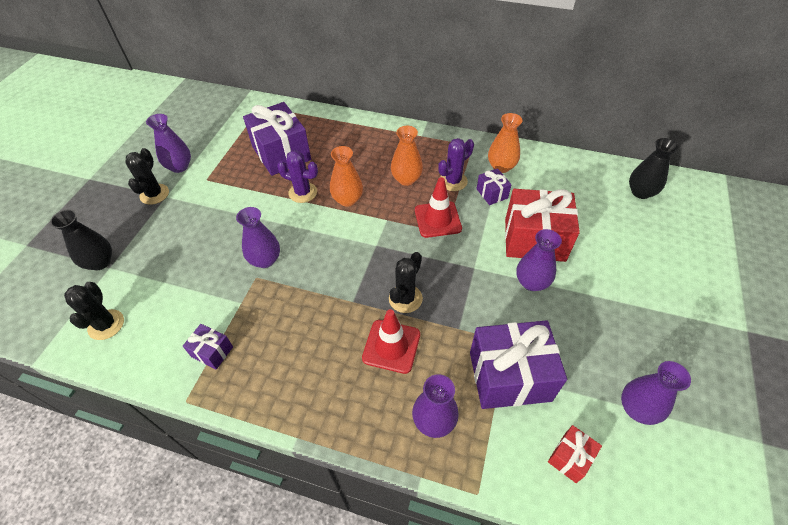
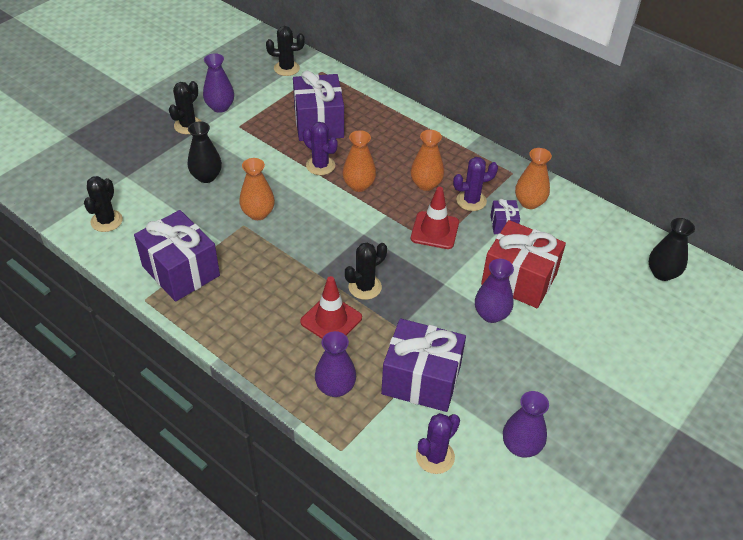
camera: 20 degrees right, 5 degrees down
black vase [50,210,112,270] -> black vase moved to [188,121,222,183]
purple gift [183,324,233,369] -> purple gift [134,210,220,302], size x2.12
purple vase [236,207,280,268] -> orange vase [239,158,275,220]
red gift [548,425,602,483] -> purple cactus [416,413,460,474]
none -> black cactus [266,26,305,76]

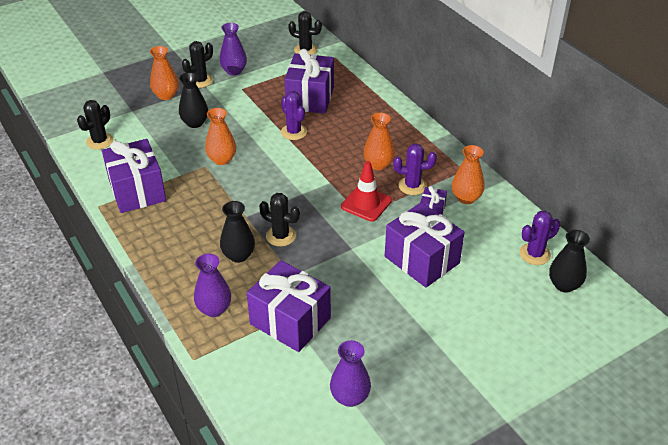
camera: 20 degrees right, 5 degrees down
red traffic cone [300,276,362,339] -> black vase [220,201,255,263]
orange vase [343,130,376,192] -> orange vase moved to [150,46,179,100]
black cactus [345,242,387,300] -> black cactus turned 45 degrees clockwise [259,193,300,247]
purple cactus [416,413,460,474] -> purple cactus moved to [520,211,560,265]
purple vase [475,259,514,323] -> none
red gift [481,220,566,308] -> purple gift [385,202,465,288]

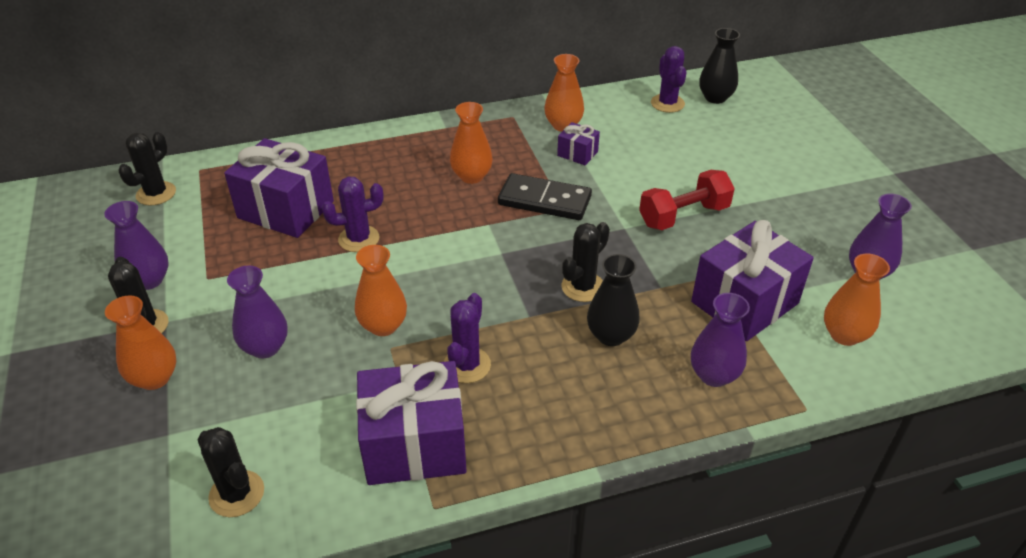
camera: 75 degrees left, 0 degrees up
black vase [179,72,208,128] -> purple vase [227,266,288,358]
red traffic cone [341,161,392,221] -> black domino [498,173,592,220]
purple gift [385,202,465,288] -> none
purple cactus [393,143,437,195] -> purple cactus moved to [444,293,491,383]
none -> red dumbbell [639,170,735,230]
none -> orange vase [824,254,890,346]

